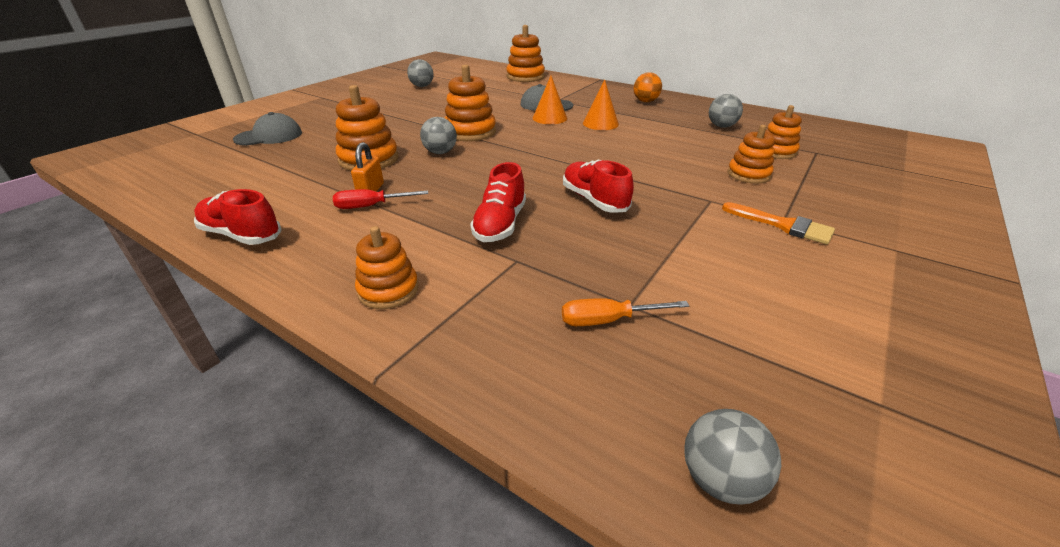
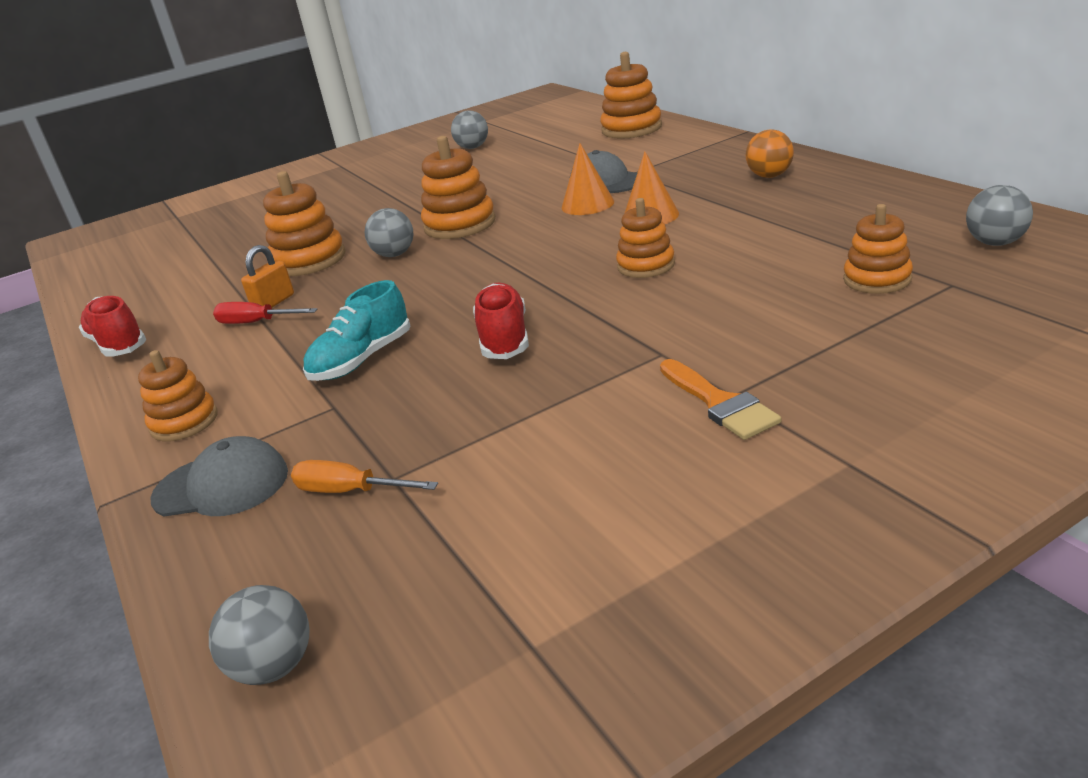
camera: 30 degrees right, 5 degrees down
grey cap [233,112,302,146] -> grey cap moved to [150,436,288,517]
red shoe [470,162,526,242] -> turquoise shoe [303,280,410,381]
grey ball [709,94,743,128] -> grey ball moved to [966,185,1033,246]
orange stacking toy [727,125,775,184] -> orange stacking toy moved to [616,198,675,278]

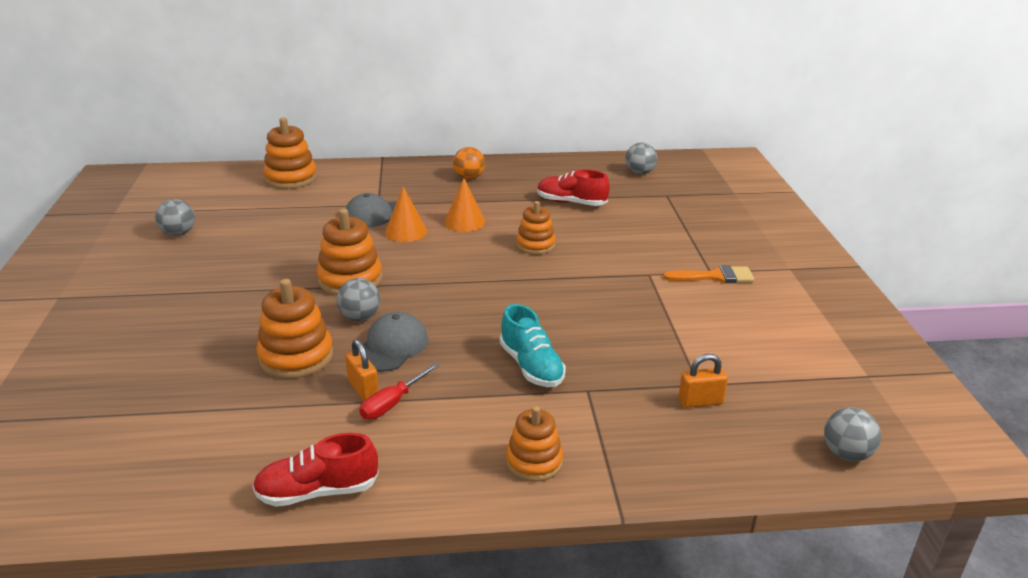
camera: 70 degrees left, 0 degrees up
grey cap [150,436,288,517] -> grey cap moved to [363,312,428,372]
orange screwdriver [291,460,438,493] -> orange padlock [678,354,728,408]
red shoe [473,283,529,359] -> red shoe moved to [537,170,609,206]
orange stacking toy [843,204,913,294] -> none

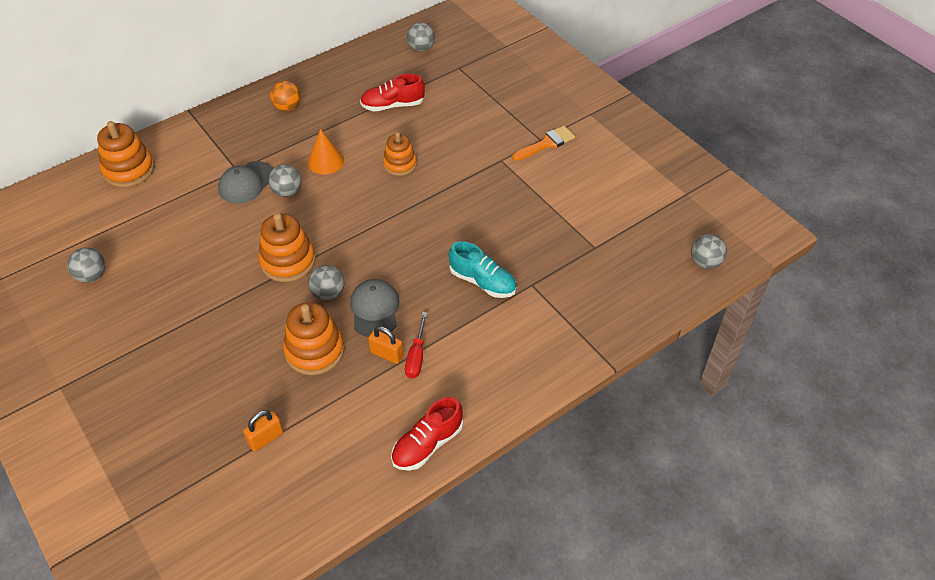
camera: 30 degrees left, 20 degrees up
orange cone [385,187,427,242] -> grey ball [268,164,302,197]
orange stacking toy [506,406,563,482] -> none
orange padlock [678,354,728,408] -> orange padlock moved to [243,410,283,452]

